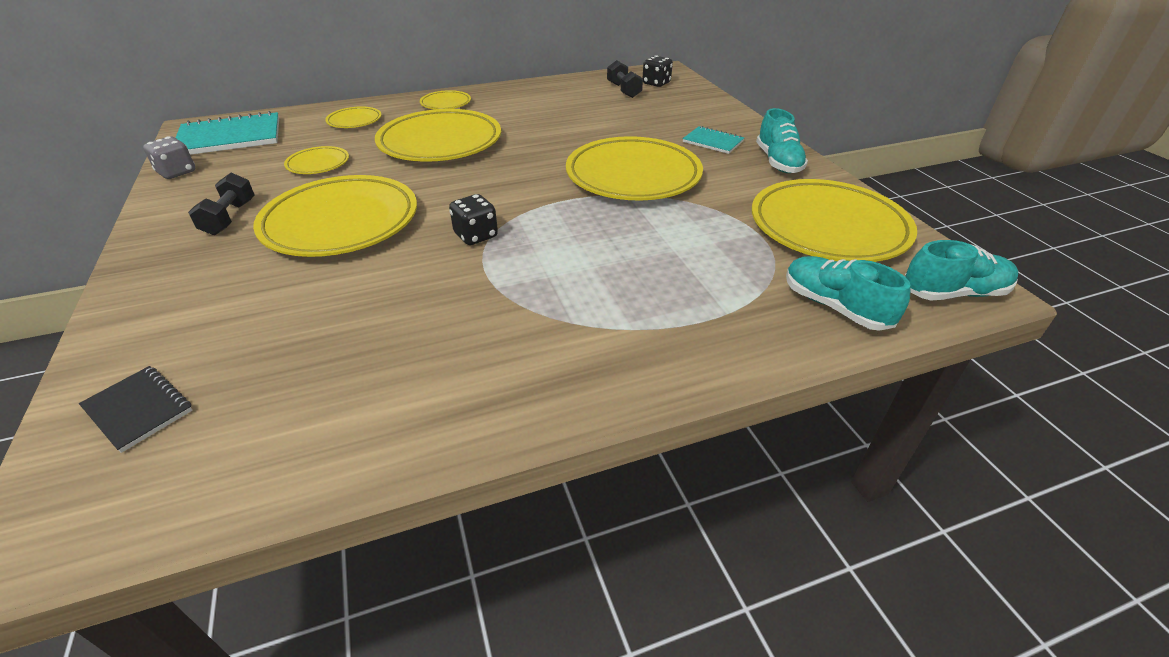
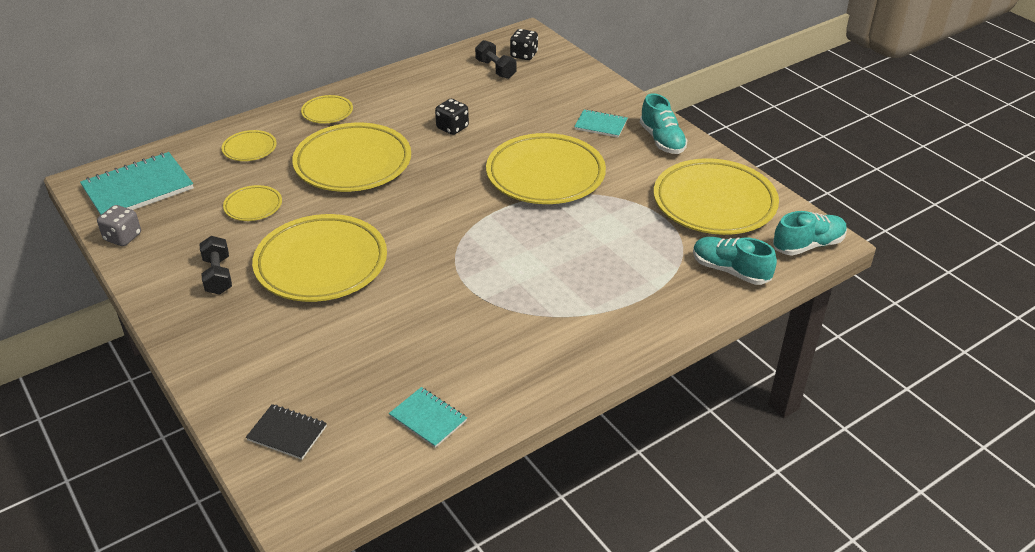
camera: 15 degrees left, 0 degrees up
black dice [449,194,498,245] -> black dice moved to [435,99,469,135]
none -> turquoise notebook [389,387,467,448]

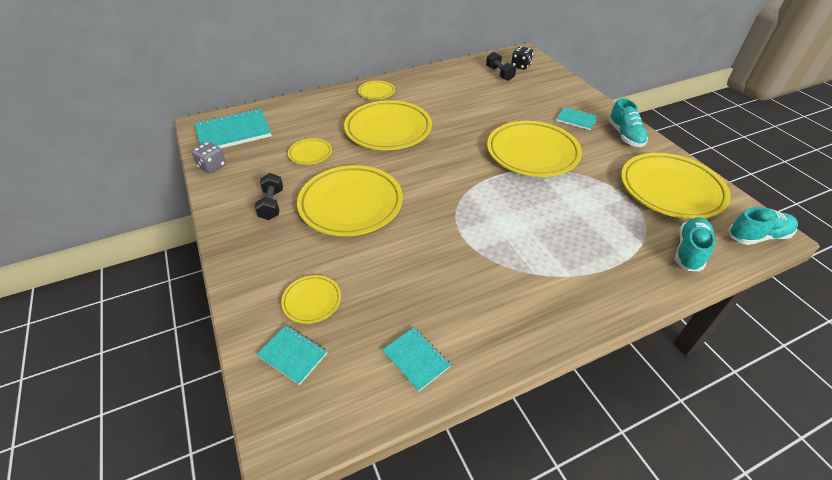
camera: 10 degrees right, 5 degrees up
yellow plate [222,130,277,161] -> yellow plate moved to [281,275,341,324]
black notebook [246,404,327,460] -> turquoise notebook [256,325,327,385]
black dice [435,99,469,135] -> none
turquoise shoe [693,237,777,285] -> turquoise shoe turned 75 degrees clockwise [675,217,715,271]

